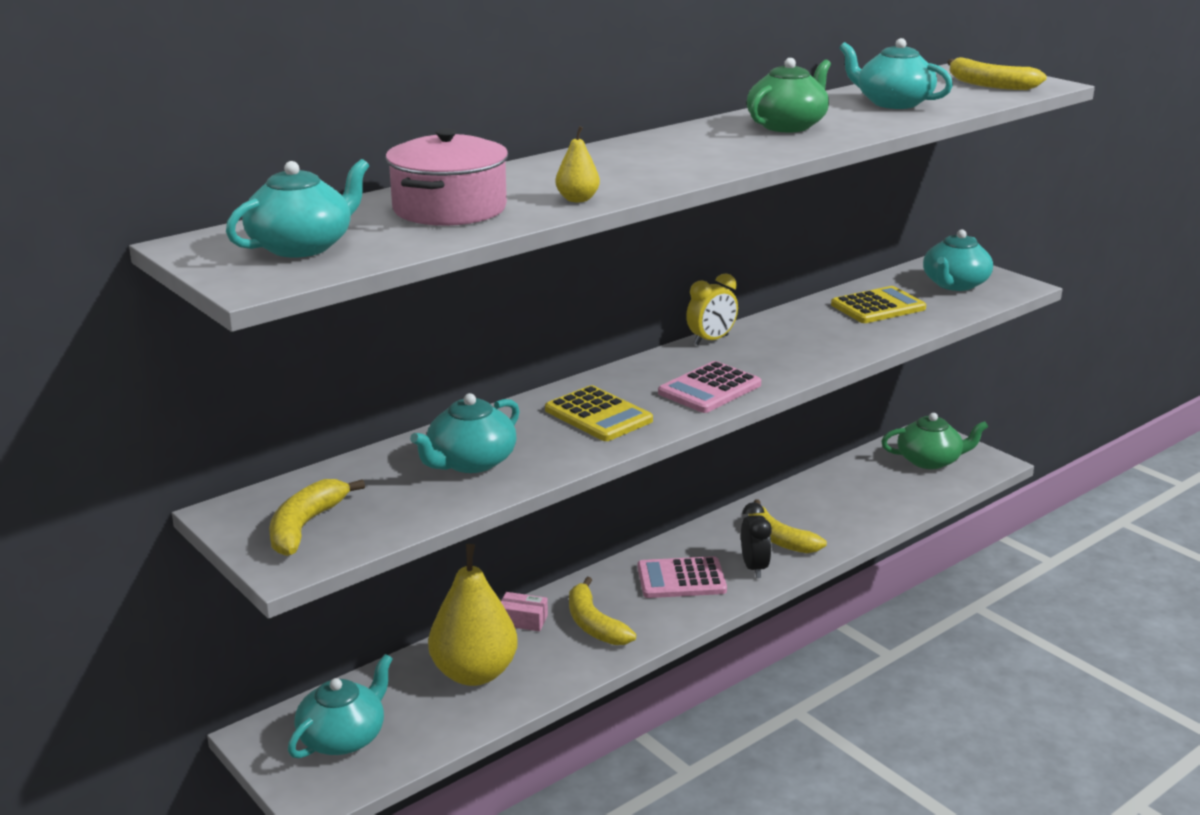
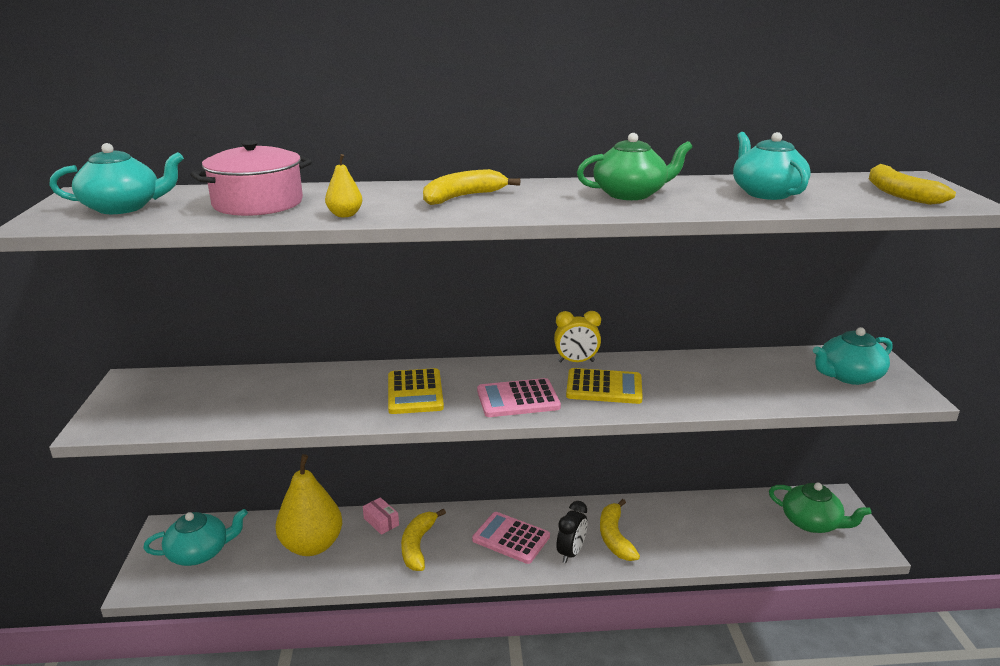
camera: 35 degrees right, 0 degrees up
yellow banana [269,479,365,556] -> yellow banana moved to [423,169,520,205]
turquoise teapot [410,393,520,473] -> none
yellow calculator [831,286,926,323] -> yellow calculator moved to [566,368,643,404]

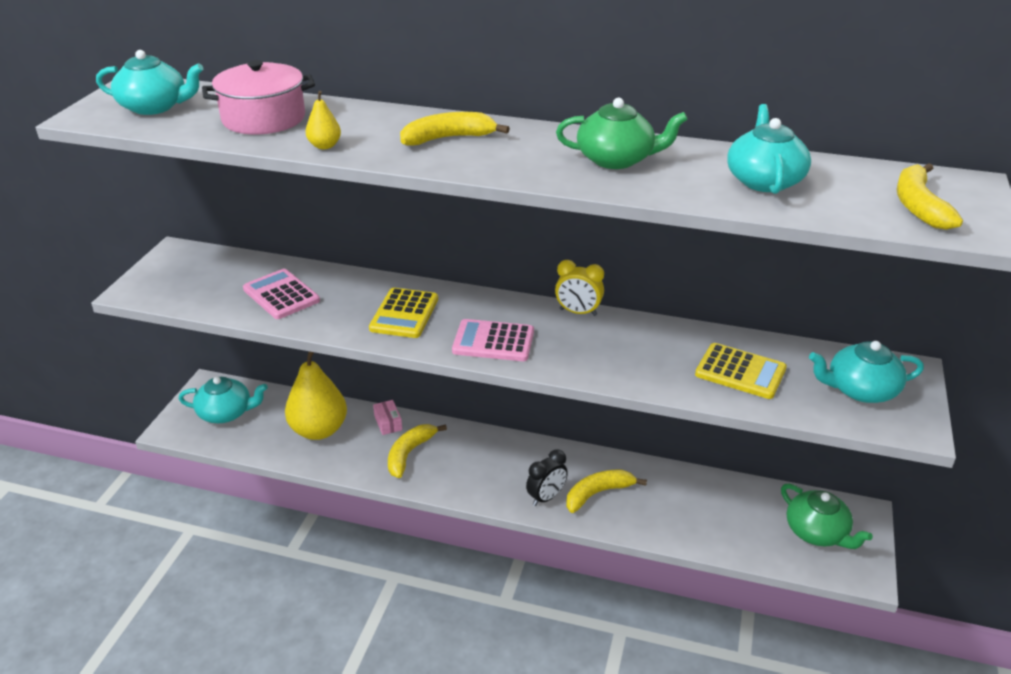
camera: 20 degrees right, 10 degrees up
pink calculator [472,512,550,564] -> pink calculator moved to [243,269,320,319]
yellow calculator [566,368,643,404] -> yellow calculator moved to [695,343,787,399]
yellow banana [600,499,640,561] -> yellow banana turned 45 degrees clockwise [566,470,647,513]

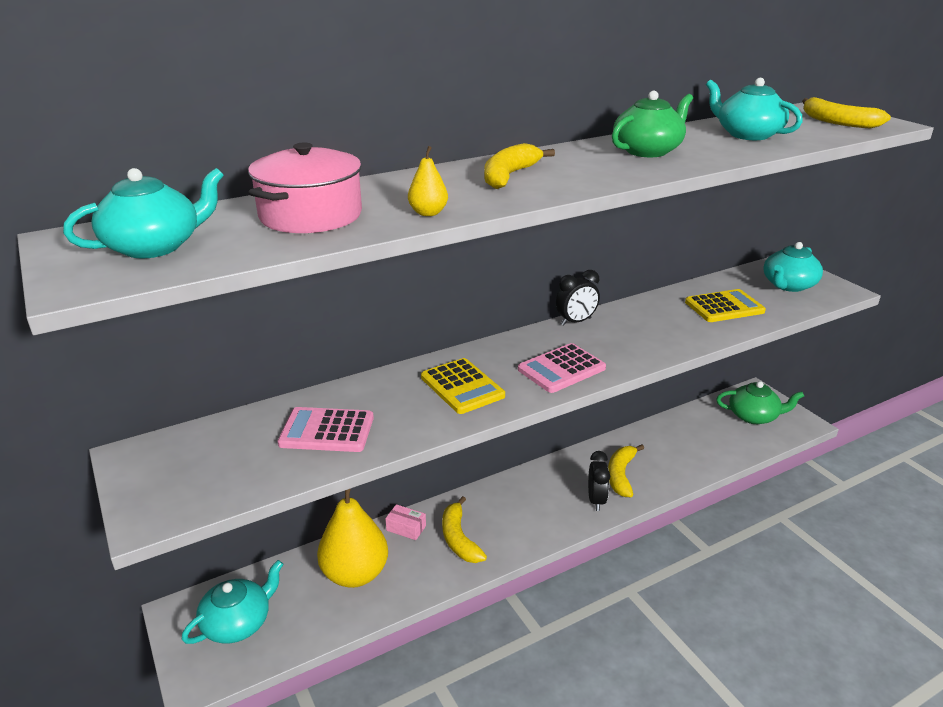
camera: 45 degrees left, 5 degrees down
yellow clock [555,260,604,316] -> black clock [556,270,600,326]

